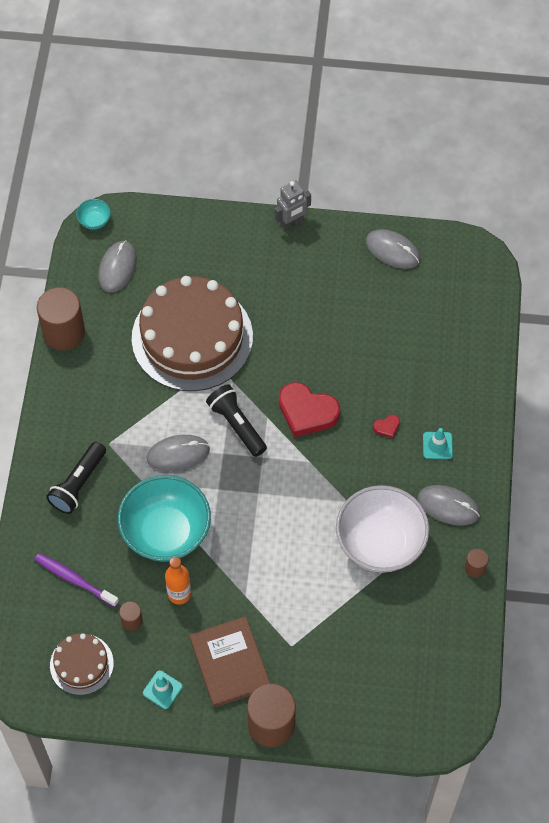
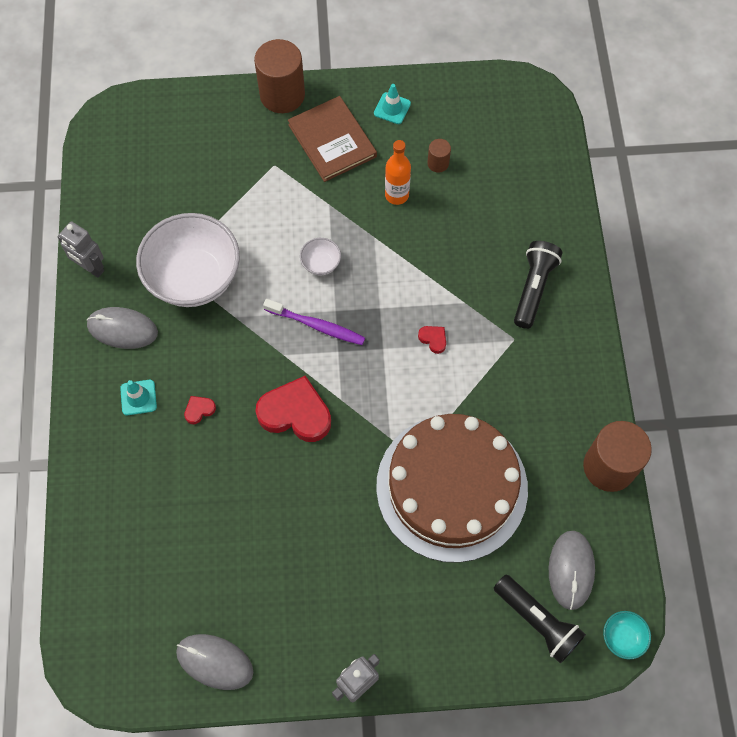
camera: 170 degrees right, 5 degrees up
purple toothbrush [34,553,119,607] -> purple toothbrush moved to [263,299,365,345]
brown cake [50,633,114,695] -> none
turquoise bowl [118,475,211,562] -> none
grey mouse [147,435,210,471] -> red heart [418,326,446,354]
black flashlight [206,384,267,457] -> black flashlight moved to [494,575,586,663]
brown cylinder [465,549,489,578] -> grey robot [57,221,104,278]
none -> white bowl [300,238,341,275]

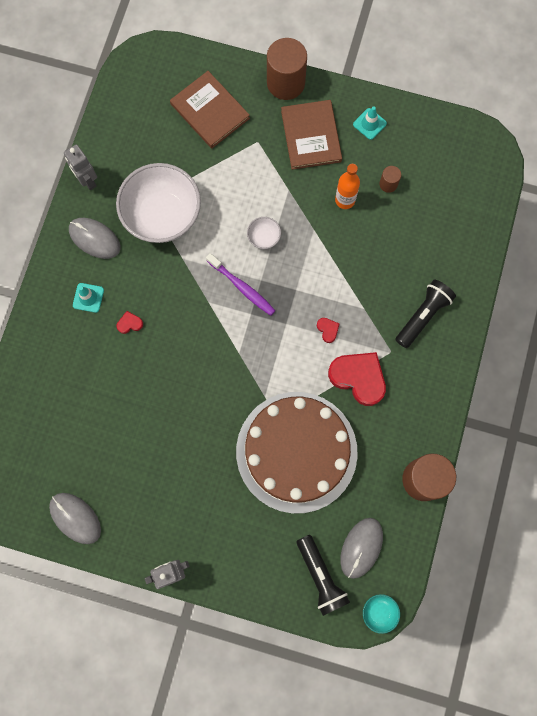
camera: 20 degrees right, 10 degrees up
red heart [255,376,331,442] -> red heart moved to [328,352,386,406]
none -> brown book [170,71,250,148]

